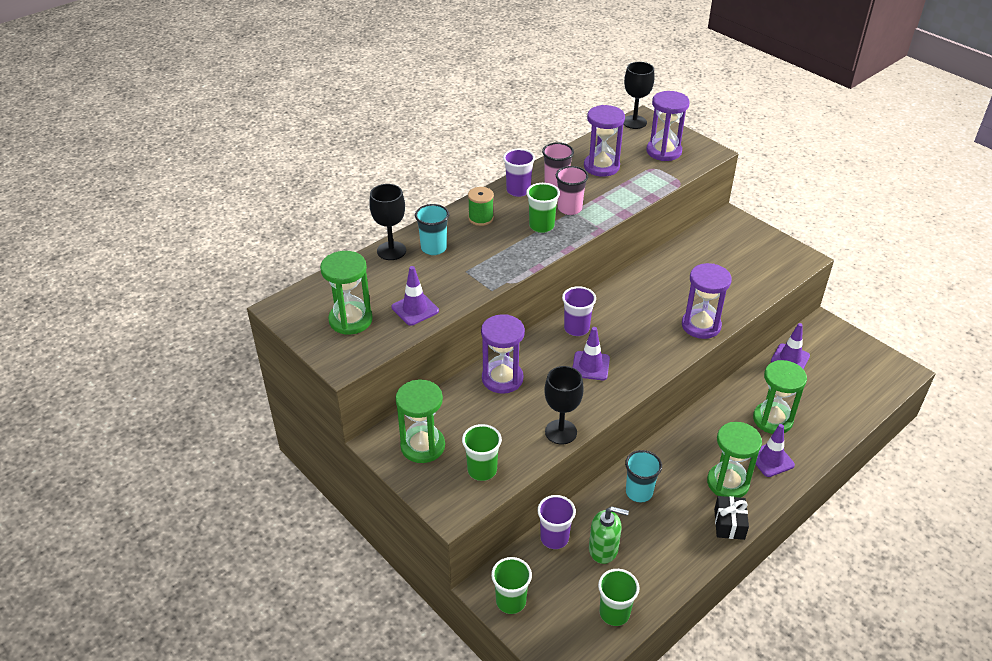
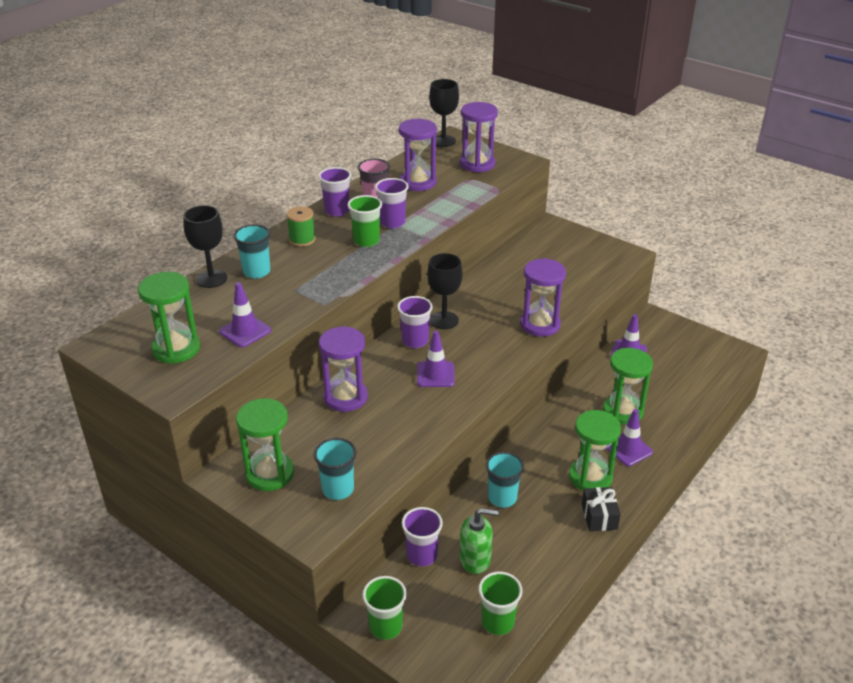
camera: 10 degrees left, 5 degrees down
green cup [462,424,502,481] -> turquoise cup [313,438,357,500]
black goblet [544,366,584,445] -> black goblet moved to [427,253,462,329]
pink cup [556,166,589,215] -> purple cup [375,178,409,228]

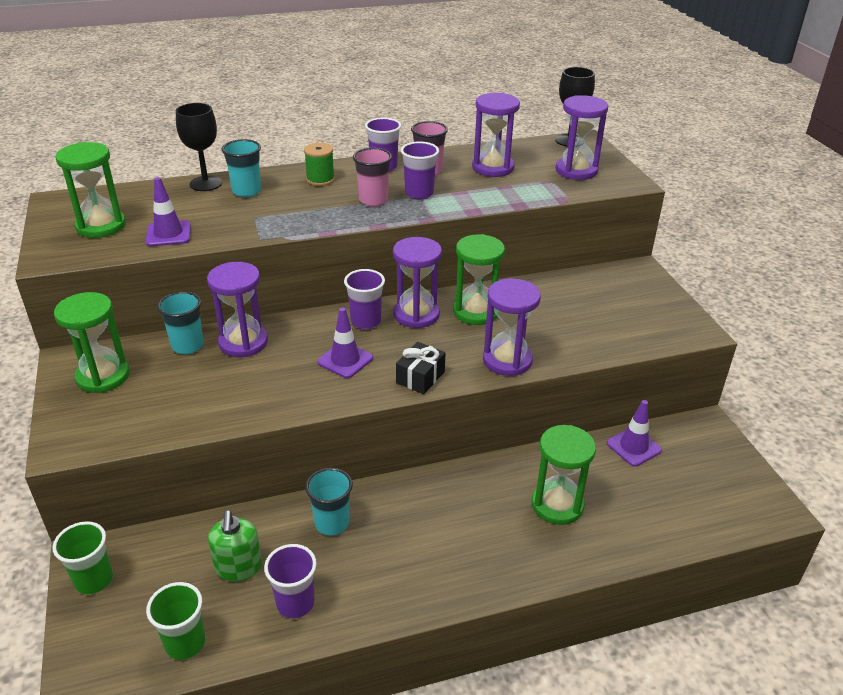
camera: 35 degrees right, 0 degrees up
turquoise cup [313,438,357,500] -> turquoise cup moved to [157,291,204,354]
green cup [348,195,382,247] -> pink cup [353,148,392,207]
purple cup [402,507,443,567] -> purple cup moved to [264,544,317,618]
black goblet [427,253,462,329] -> purple hourglass [393,237,442,328]
green soap dispenser [460,508,499,574] -> green soap dispenser turned 45 degrees clockwise [208,510,262,582]
green hourglass [569,410,621,491] -> green hourglass moved to [453,234,505,325]
black gift [582,487,621,531] -> black gift moved to [396,342,446,394]
purple traffic cone [606,409,653,466] -> none

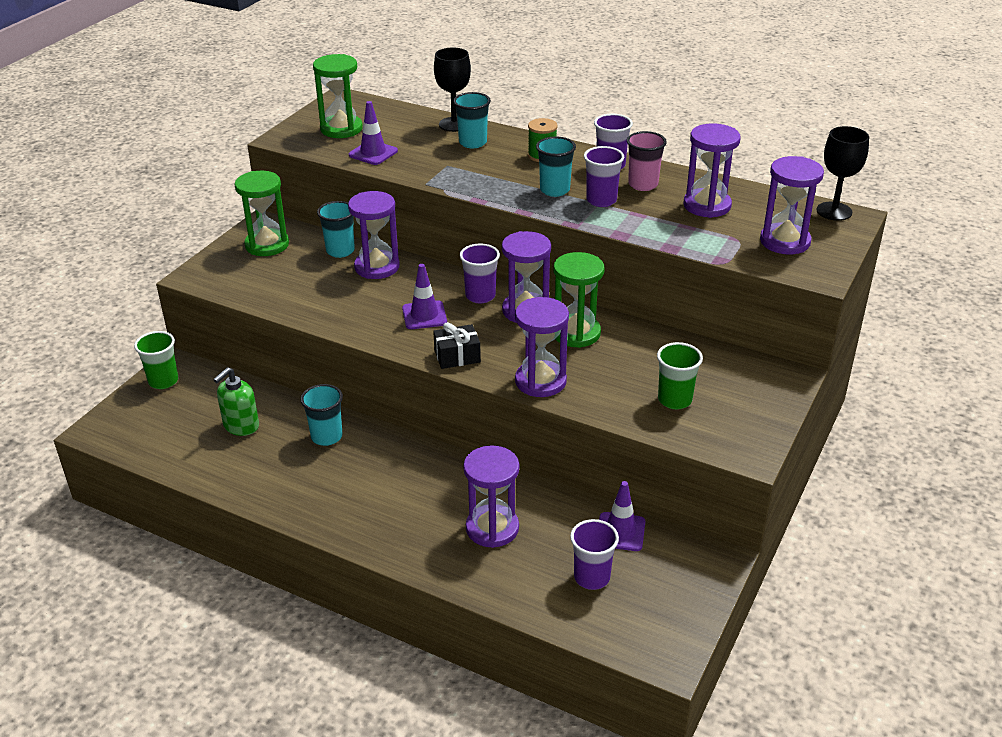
camera: 45 degrees right, 0 degrees up
green cup [146,582,205,660] -> green cup moved to [657,342,703,409]
purple cup [264,544,317,618] -> purple cup moved to [570,519,619,590]
pink cup [353,148,392,207] -> turquoise cup [536,137,576,197]
green hourglass [532,425,596,525] -> purple hourglass [463,445,519,548]

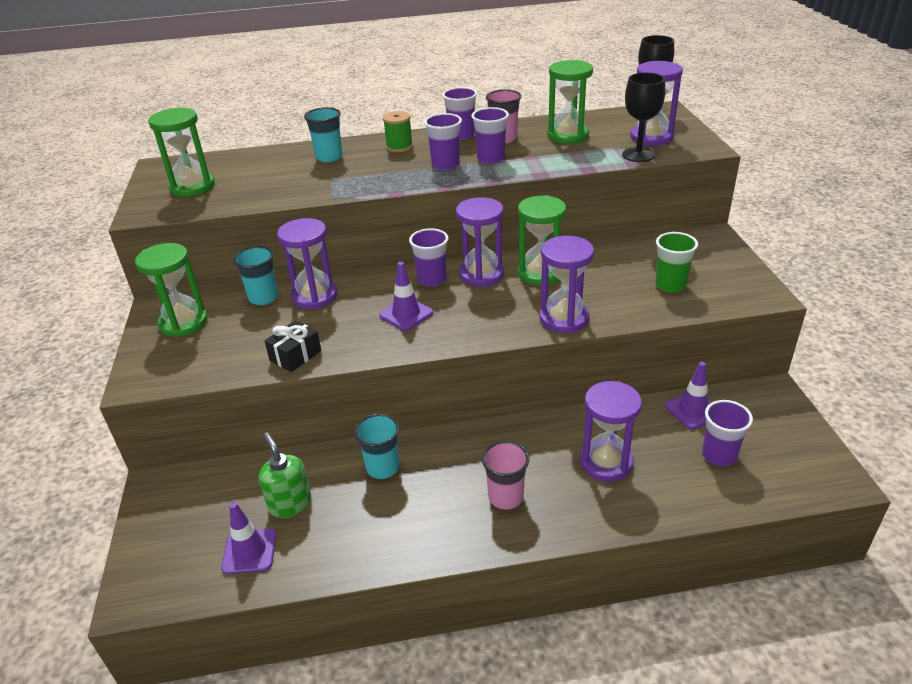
camera: 35 degrees left, 0 degrees up
green cup [134,331,178,389] -> none
green soap dispenser [213,367,259,436] -> green soap dispenser turned 150 degrees clockwise [259,432,311,518]
purple traffic cone [349,101,398,165] -> purple traffic cone moved to [221,502,277,574]
black gift [433,322,481,369] -> black gift moved to [264,320,321,372]
black goblet [434,47,471,132] -> black goblet moved to [622,73,665,162]
turquoise cup [536,137,576,197] -> purple cup [424,113,462,170]
purple hourglass [684,123,741,218] -> green hourglass [547,60,593,144]
none -> pink cup [482,441,530,510]

